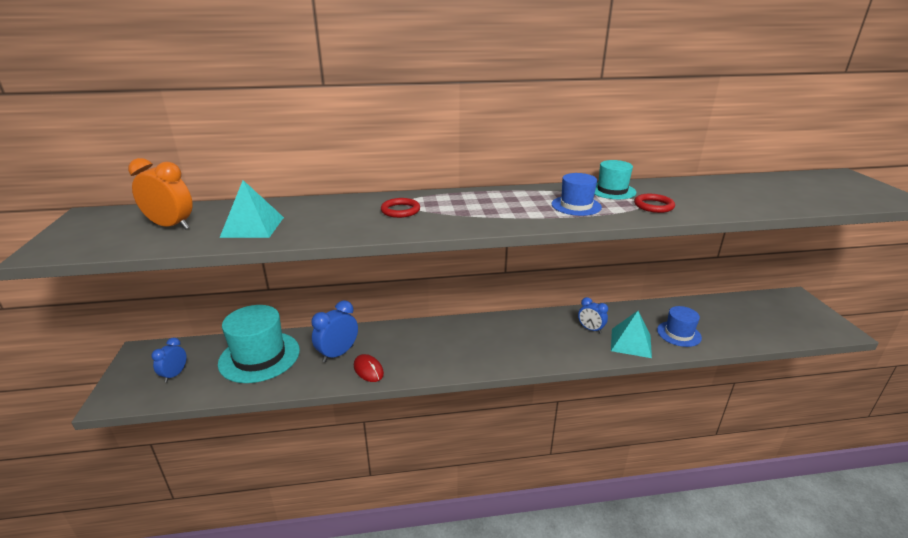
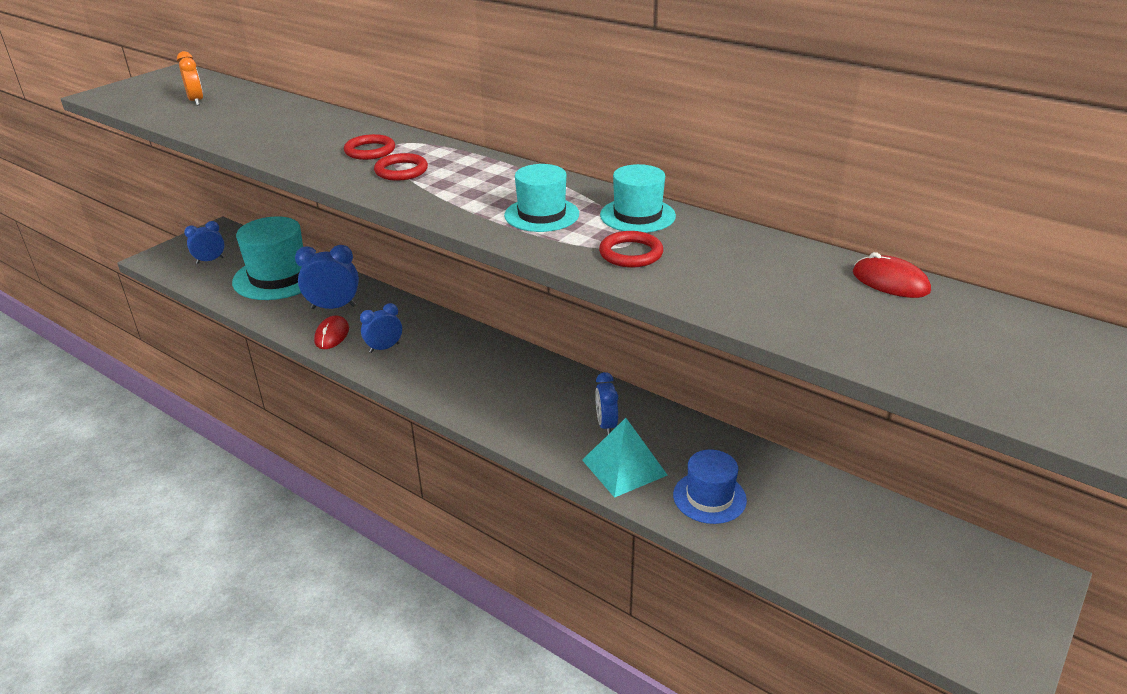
camera: 45 degrees right, 5 degrees up
orange clock [128,158,193,230] -> orange clock [177,51,203,106], size x0.65
turquoise pyramid [220,180,284,238] -> none
blue hat [552,173,602,216] -> turquoise hat [504,164,579,232]
none -> blue clock [360,303,402,353]
none -> red ring [374,153,428,181]
none -> red mouse [853,252,931,298]

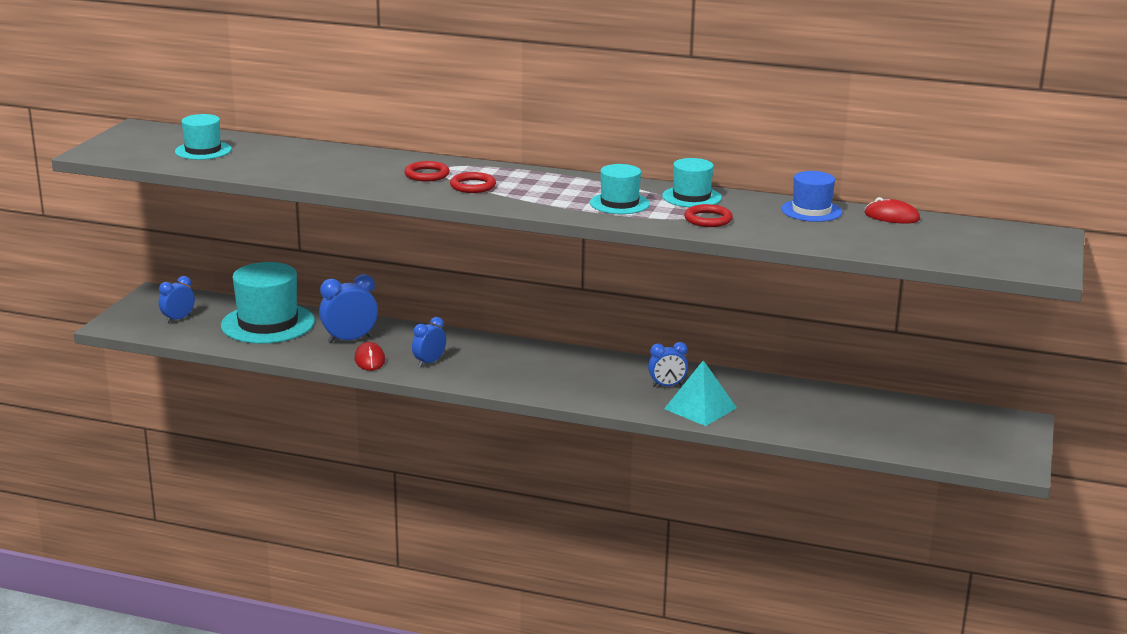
camera: 20 degrees left, 10 degrees down
orange clock [177,51,203,106] -> turquoise hat [175,114,231,160]
blue clock [595,372,618,435] -> blue clock turned 75 degrees counterclockwise [648,342,688,387]
blue hat [673,449,747,524] -> blue hat moved to [781,171,842,222]

